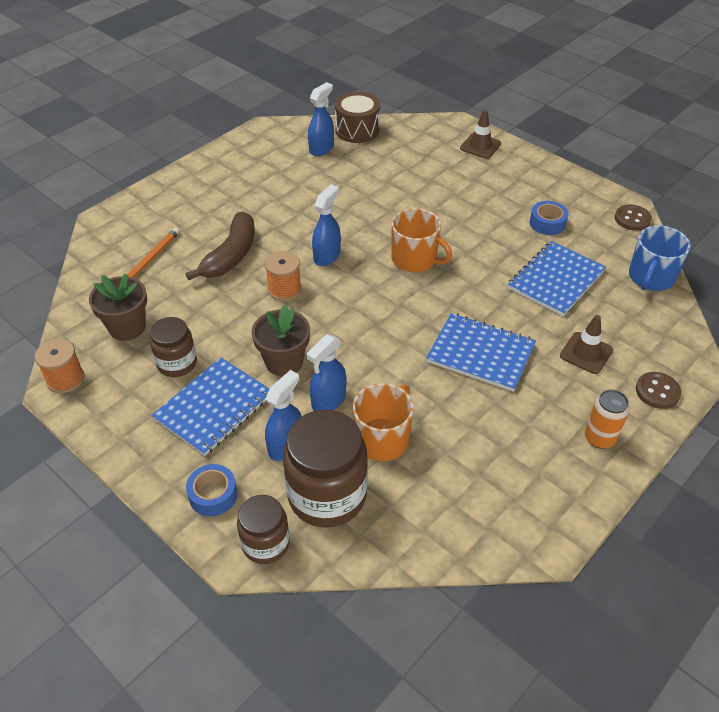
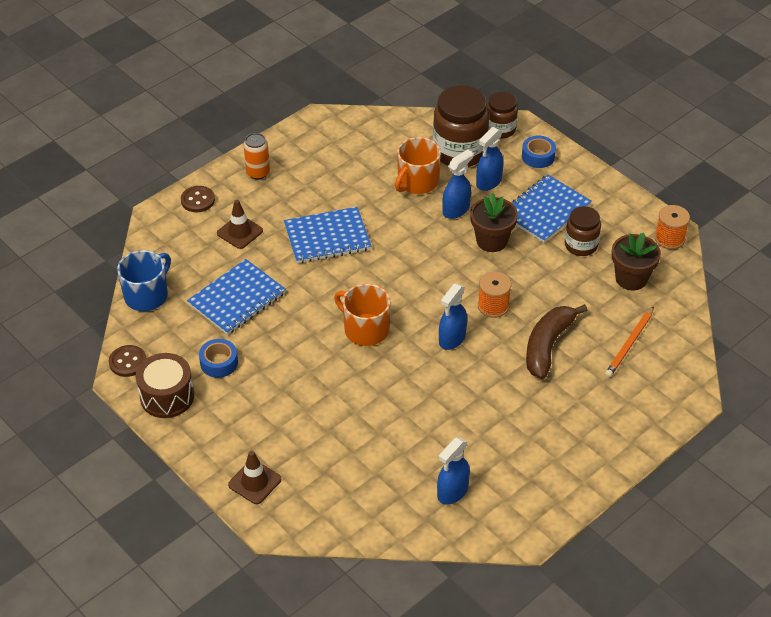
camera: 175 degrees left, 0 degrees up
brown drum [335,92,380,143] -> brown drum moved to [136,353,194,418]
blue notebook [426,313,536,392] -> blue notebook turned 45 degrees counterclockwise [284,207,371,263]

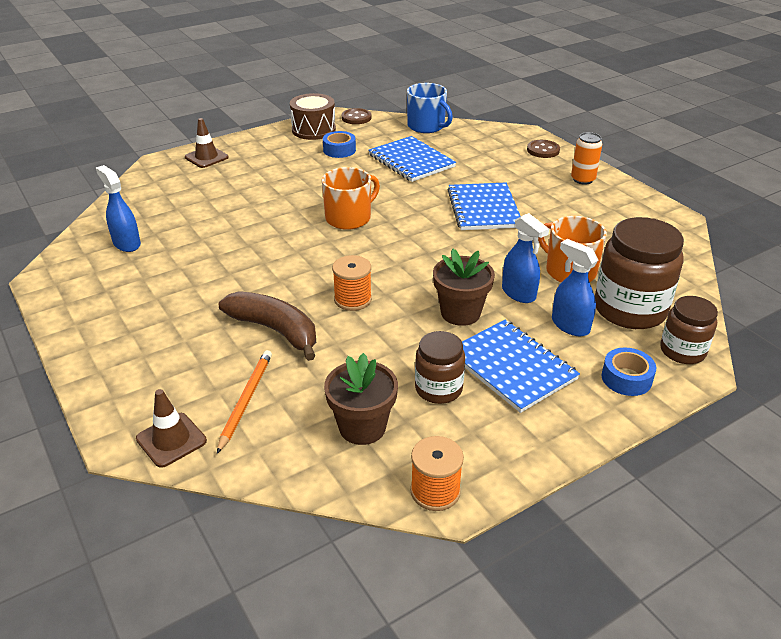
camera: 100 degrees right, 10 degrees down
brown traffic cone [217,200,263,249] -> brown traffic cone moved to [136,389,207,468]
blue spray bottle [439,283,467,350] -> none
orange pencil [605,307,654,377] -> orange pencil turned 60 degrees clockwise [217,350,272,454]

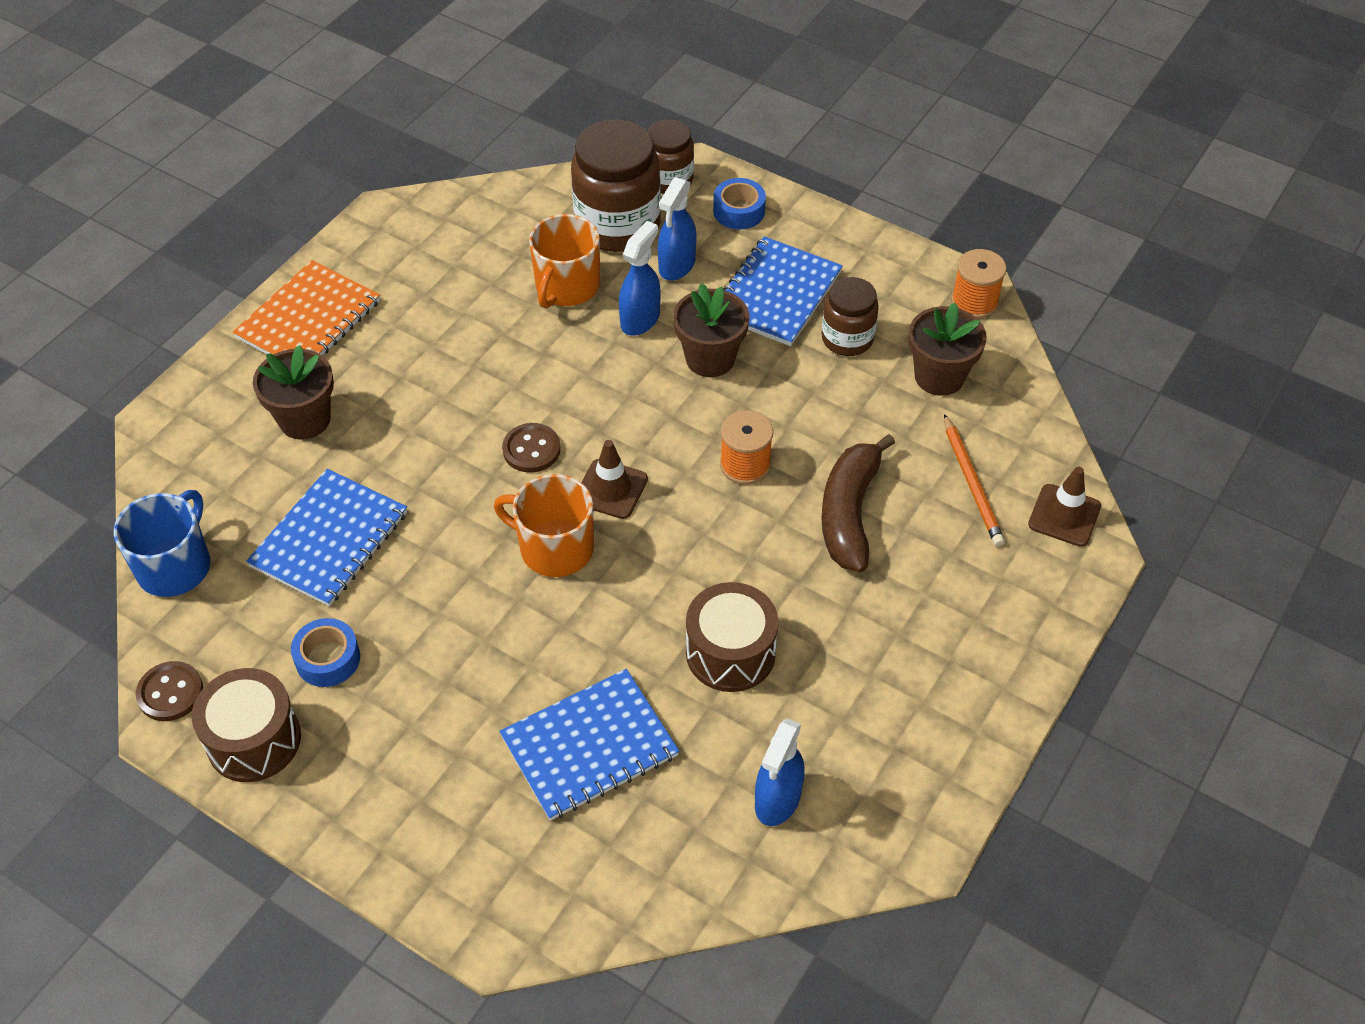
camera: 115 degrees left, 15 degrees up
brown traffic cone [185,118,229,168] -> brown traffic cone moved to [581,440,648,519]
orange pencil [217,350,272,454] -> orange pencil turned 90 degrees counterclockwise [944,414,1005,546]
blue notebook [447,182,521,230] -> blue notebook moved to [499,669,679,821]
brown button [527,140,560,158] -> brown button moved to [502,423,561,473]
orange can [571,132,602,185] -> orange notebook [232,260,380,355]
none -> brown flower pot [253,345,334,440]
none -> brown drum [686,582,778,692]

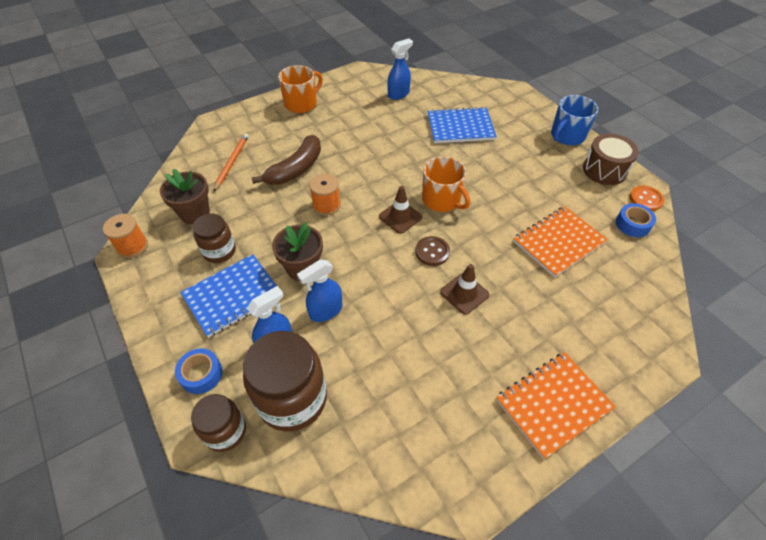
camera: 155 degrees left, 0 degrees up
blue mug [114,490,210,597] -> blue mug moved to [551,95,598,145]
brown button [136,661,203,721] -> orange button [629,186,664,211]
blue notebook [246,469,407,606] -> orange notebook [513,206,608,278]
brown flower pot [253,345,334,440] -> none
blue tape [291,618,360,687] -> blue tape moved to [616,203,656,237]
orange mug [529,214,600,308] -> orange mug moved to [278,65,323,113]
brown drum [686,582,778,692] -> none
brown traffic cone [1028,467,1101,547] -> brown traffic cone moved to [440,264,489,315]

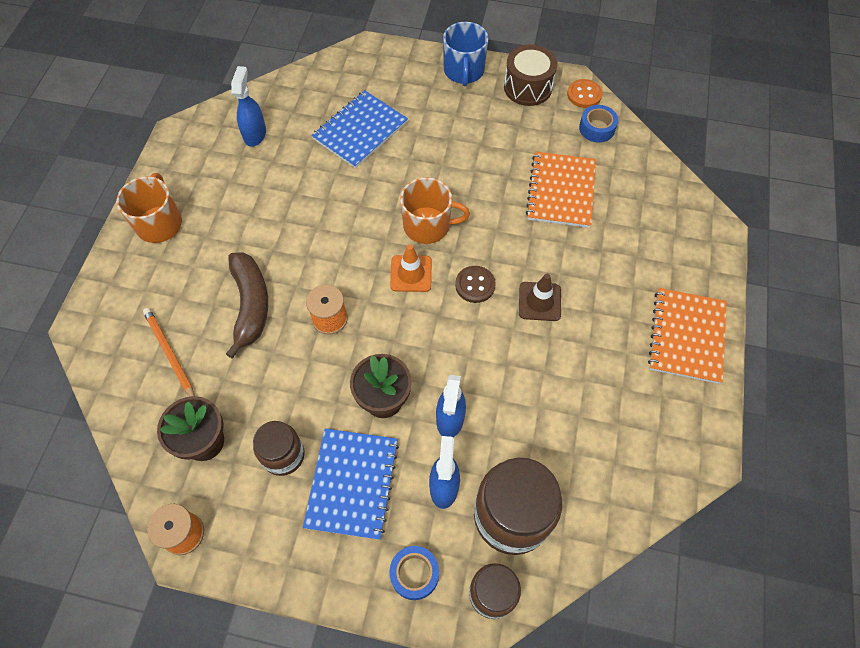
camera: 45 degrees left, 10 degrees up
brown traffic cone [379,186,422,234] -> orange traffic cone [390,245,432,292]

